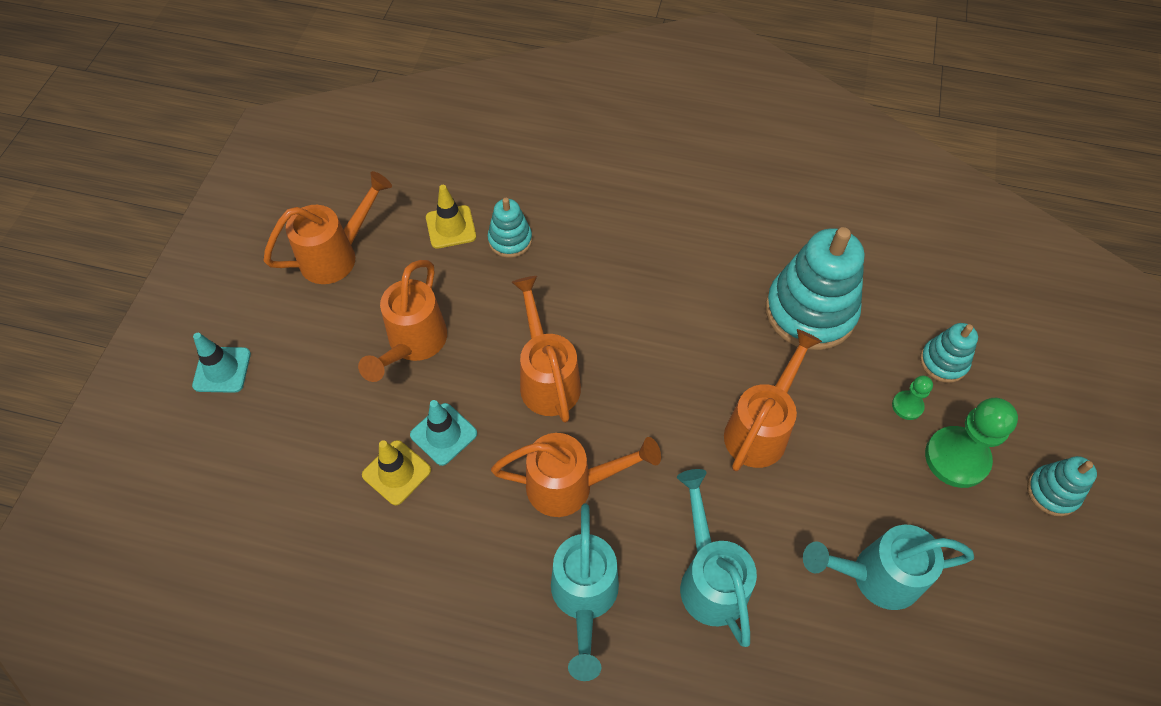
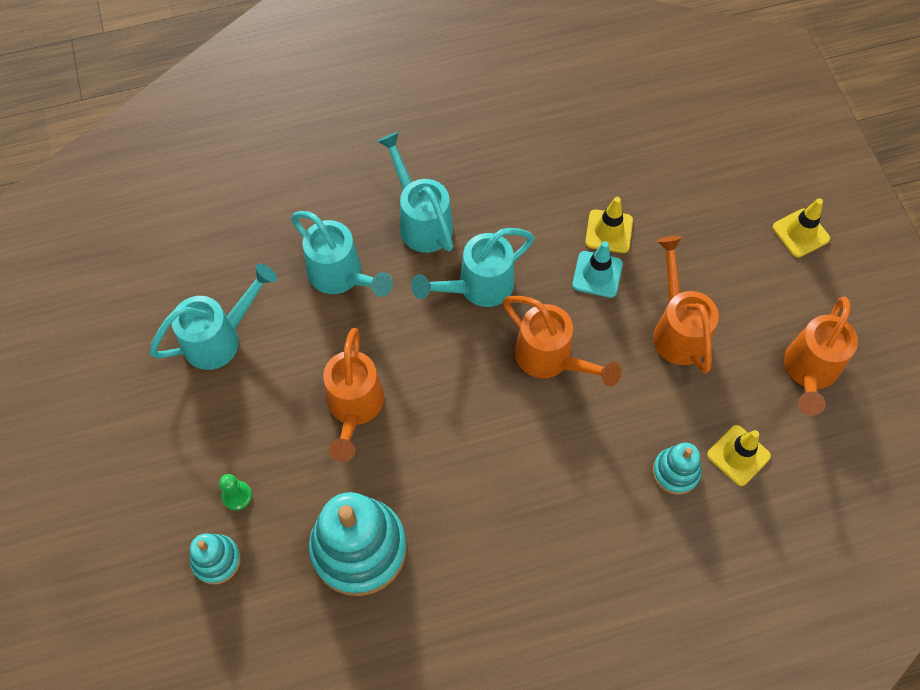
camera: 150 degrees right, 5 degrees up
turquoise traffic cone [192,333,251,393] -> yellow traffic cone [772,198,830,258]
orange watering can [491,433,661,517] -> turquoise watering can [411,228,534,307]
green pawn [925,398,1018,488] -> none
turquoise stacking toy [1027,456,1097,516] -> none

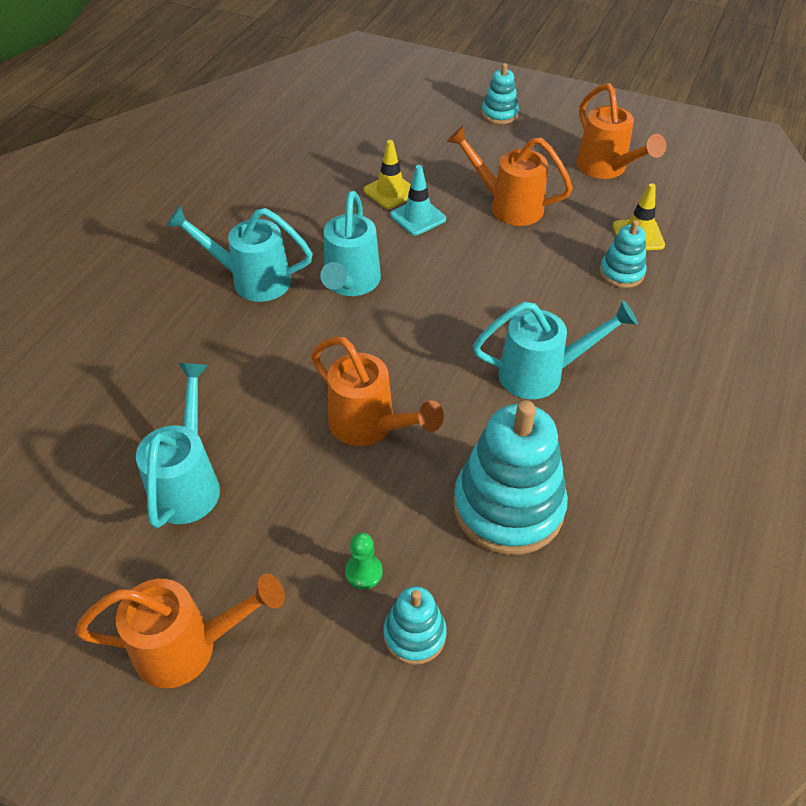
camera: 50 degrees left, 15 degrees down
turquoise watering can [291,211,393,297] -> turquoise watering can moved to [473,300,638,399]
orange watering can [503,296,622,387] -> orange watering can moved to [75,574,285,688]
yellow traffic cone [772,198,830,258] -> turquoise stacking toy [481,63,519,124]

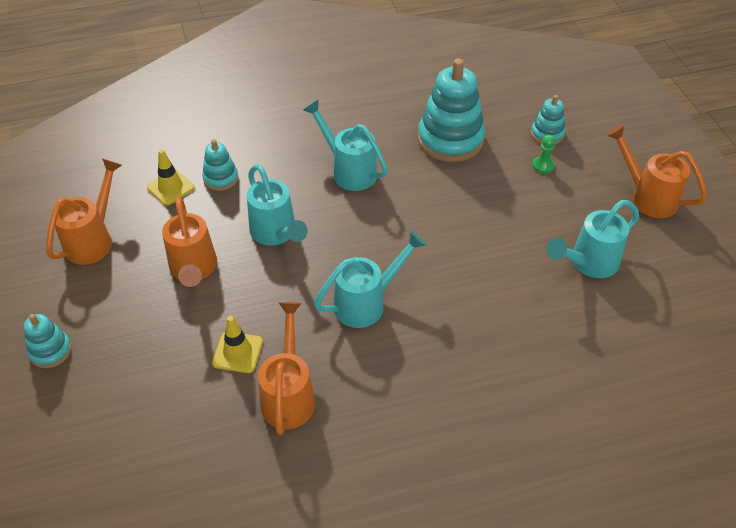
camera: 130 degrees left, 0 degrees up
turquoise watering can [166,205,313,302] -> turquoise watering can moved to [247,164,308,246]
orange watering can [311,337,444,446] -> orange watering can moved to [258,302,315,435]
turquoise traffic cone [390,165,446,236] -> none

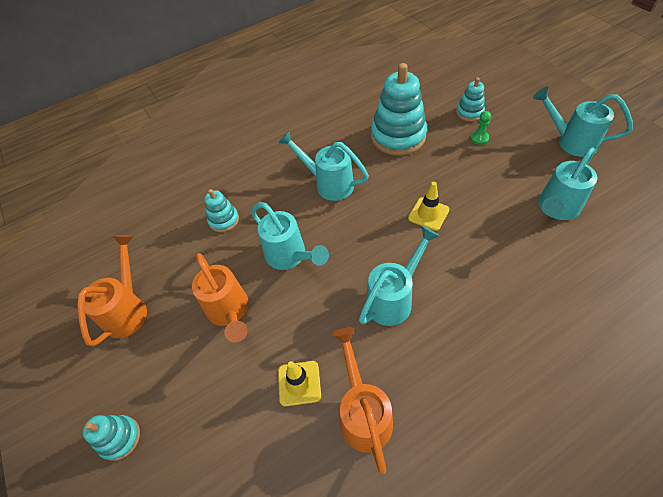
camera: 10 degrees left, 5 degrees up
yellow traffic cone [147,149,195,205] -> yellow traffic cone moved to [408,182,449,231]
orange watering can [606,125,707,218] -> turquoise watering can [533,86,633,157]

